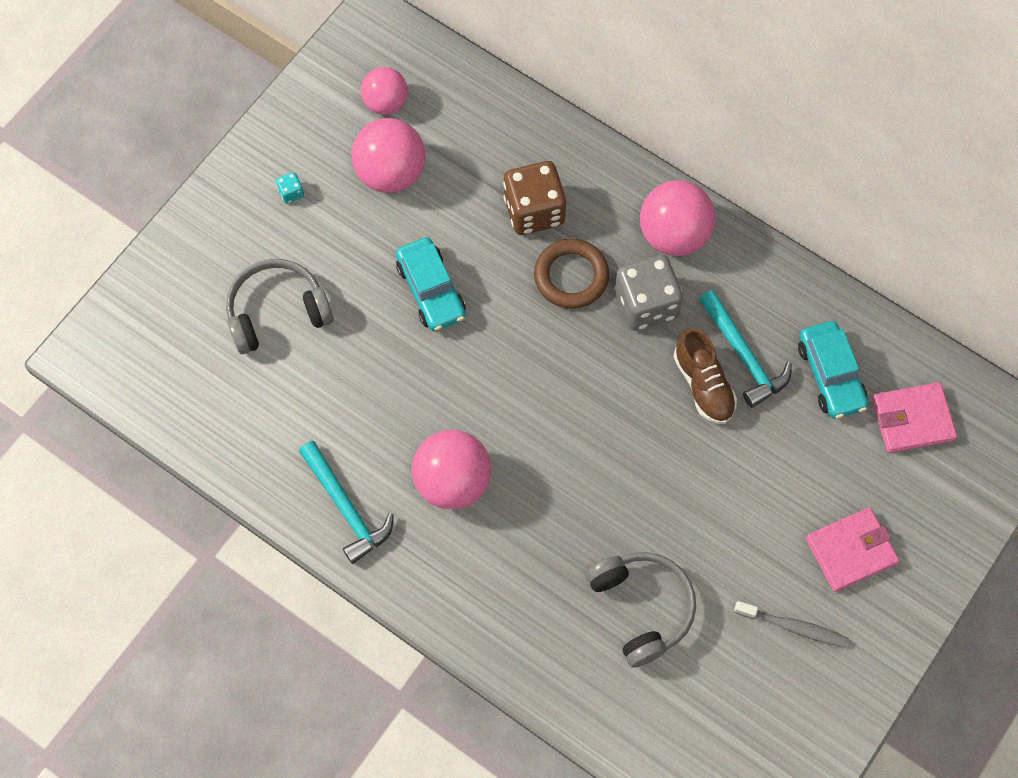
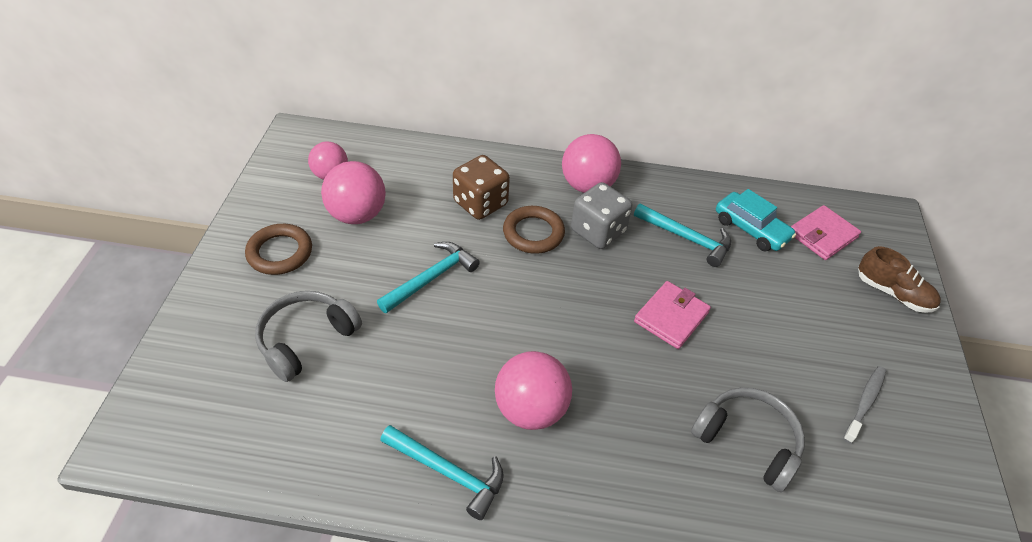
camera: 30 degrees left, 20 degrees down
turquoise dice [276,172,304,204] -> brown ring [245,224,312,275]
turquoise car [396,237,466,331] -> turquoise hammer [377,242,480,313]
brown shoe [674,328,737,424] -> brown shoe moved to [858,246,941,313]
grey toothbrush [734,601,849,648] -> grey toothbrush turned 45 degrees counterclockwise [843,366,886,444]
pink wallet [806,507,899,592] -> pink wallet moved to [634,281,711,349]

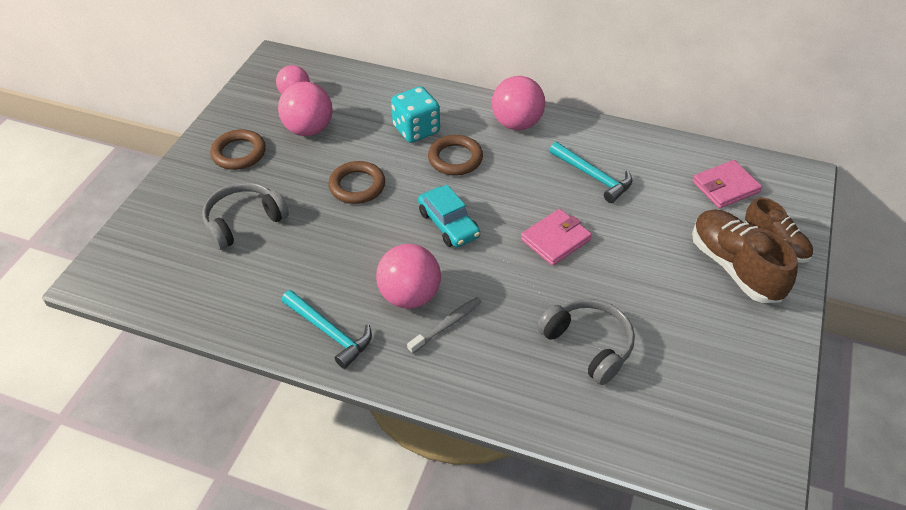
camera: 15 degrees right, 0 degrees up
turquoise hammer [377,242,480,313] -> brown ring [328,161,385,204]
brown dice [453,155,510,220] -> turquoise dice [391,86,440,143]
grey dice [571,182,633,249] -> none
turquoise car [716,189,796,251] -> turquoise car moved to [418,185,480,247]
grey toothbrush [843,366,886,444] -> grey toothbrush moved to [407,297,482,354]
none -> brown shoe [692,209,798,303]

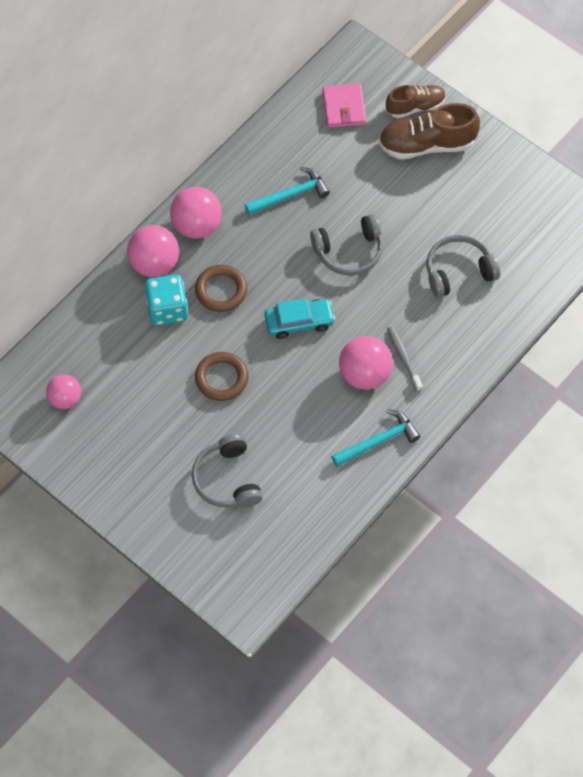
camera: 70 degrees left, 15 degrees up
brown ring [210,129,266,170] -> none
pink ball [278,82,332,136] -> pink ball moved to [127,225,179,277]
pink wallet [521,209,592,266] -> grey headphones [310,214,383,276]

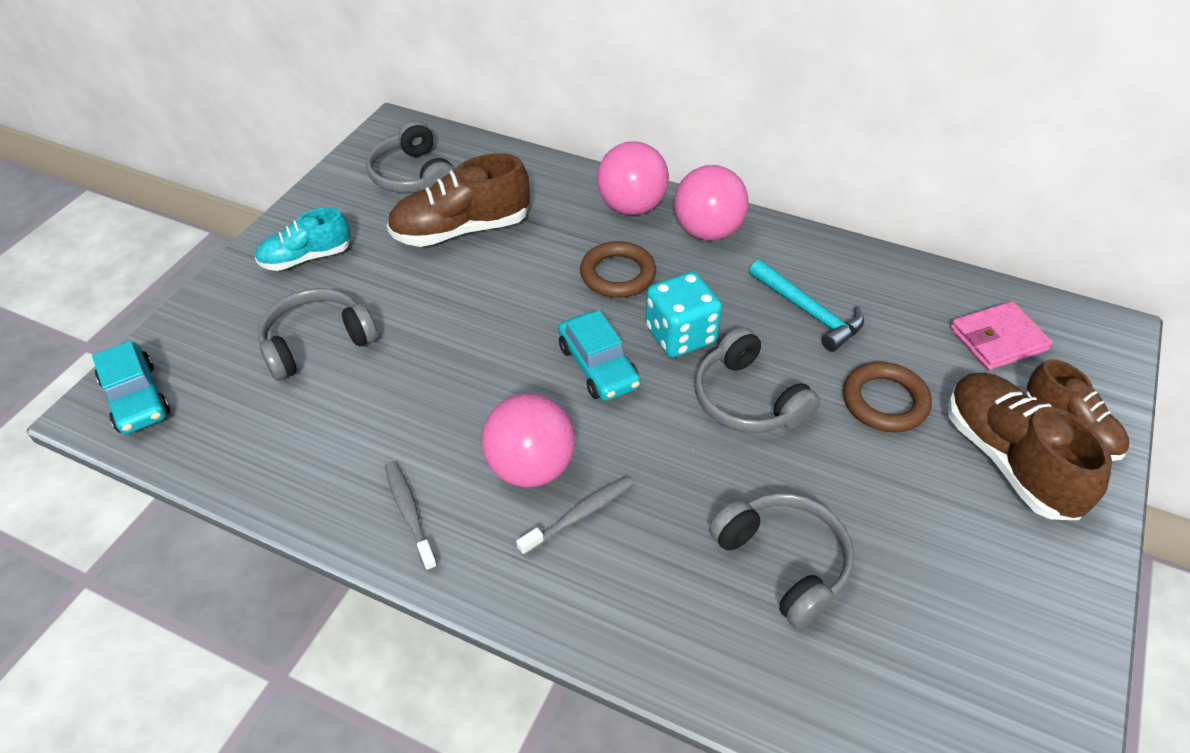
camera: 75 degrees right, 15 degrees down
pink ball [46,374,81,409] -> grey headphones [366,120,455,193]
turquoise dice [145,274,188,325] -> turquoise dice moved to [645,272,722,358]
brown ring [195,352,248,401] -> brown ring moved to [843,362,932,432]
turquoise hammer [331,409,421,467] -> grey toothbrush [385,461,438,571]
none -> turquoise car [92,341,170,434]
none -> turquoise shoe [255,207,351,271]
none -> brown shoe [387,153,530,247]

